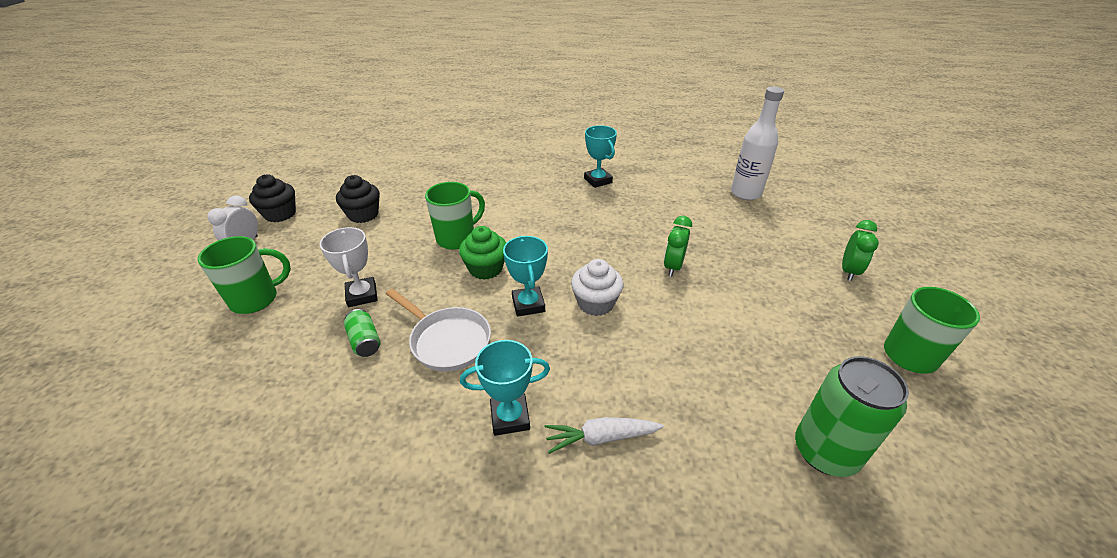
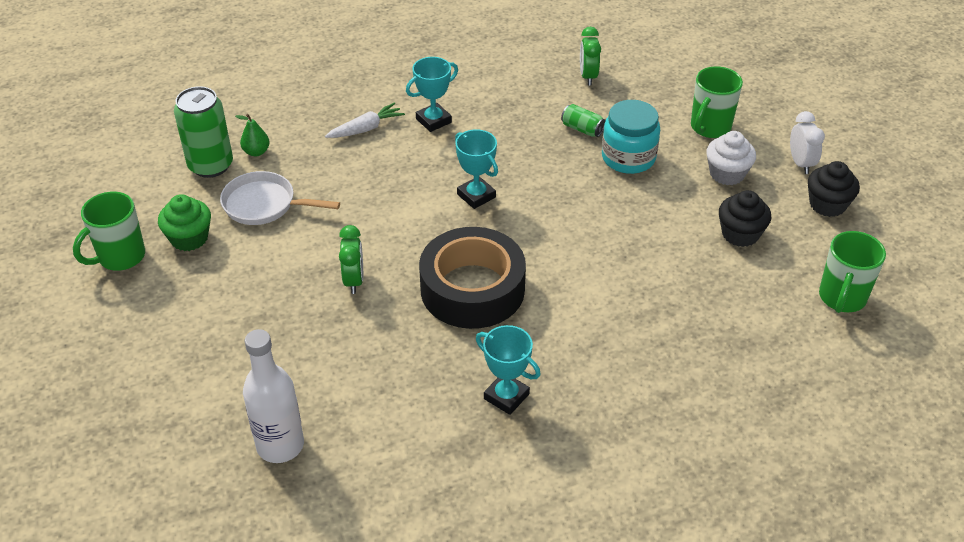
camera: 155 degrees right, 5 degrees up
white trophy [319,227,378,307] -> turquoise jar [602,100,660,174]
white pan [386,289,491,372] -> white pan moved to [220,171,340,225]
green mug [425,182,485,250] -> green mug moved to [819,231,886,313]
green cupcake [459,226,506,280] -> green cupcake moved to [158,194,211,251]
white cupcake [571,259,623,316] -> white cupcake moved to [706,131,756,185]
green clock [842,220,879,281] -> green clock moved to [580,27,601,85]
none -> green pear [235,114,270,156]
none -> black tape [419,227,526,329]

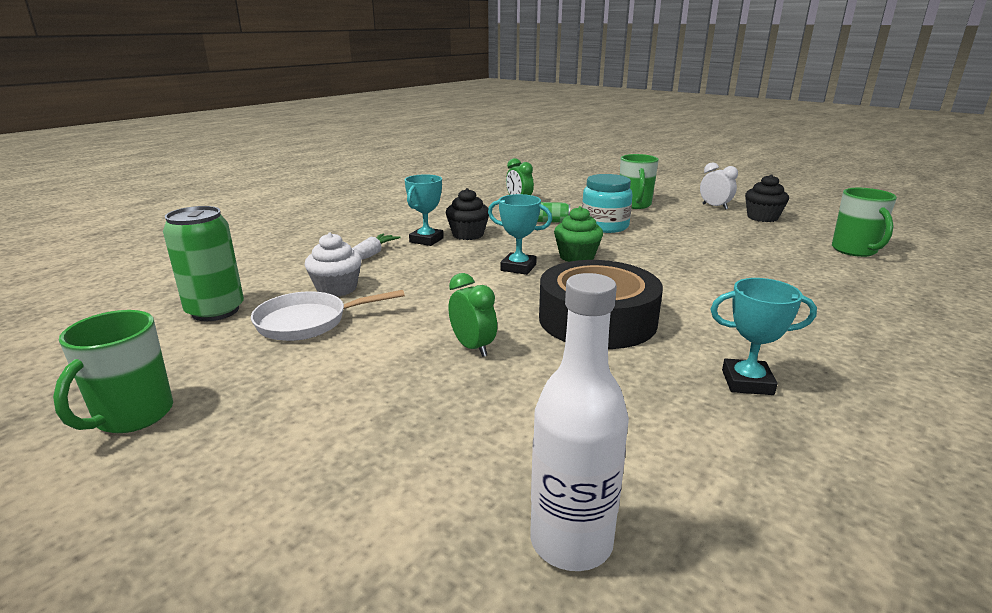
camera: 30 degrees left, 20 degrees down
green cupcake [158,194,211,251] -> green cupcake moved to [554,206,603,262]
green pear [235,114,270,156] -> none
white cupcake [706,131,756,185] -> white cupcake moved to [305,233,362,296]
black cupcake [719,190,771,247] -> black cupcake moved to [446,188,489,240]

